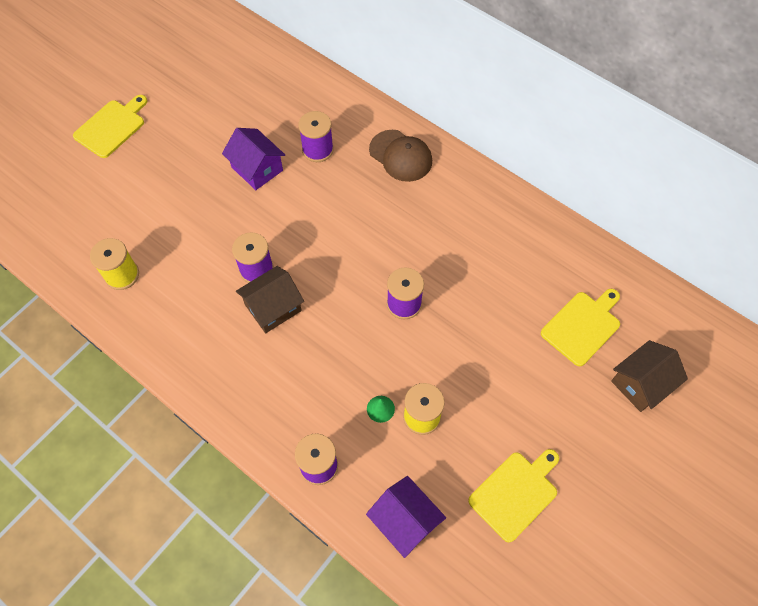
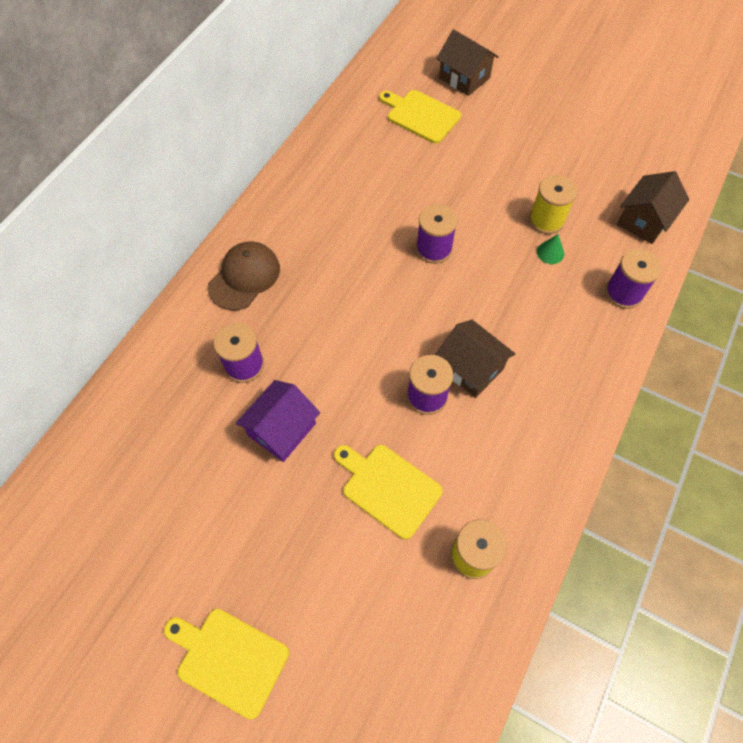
camera: 100 degrees left, 0 degrees up
purple house [366,476,446,558] -> brown house [617,171,689,244]
yellow cutting board [468,449,559,542] -> yellow cutting board moved to [334,445,443,540]

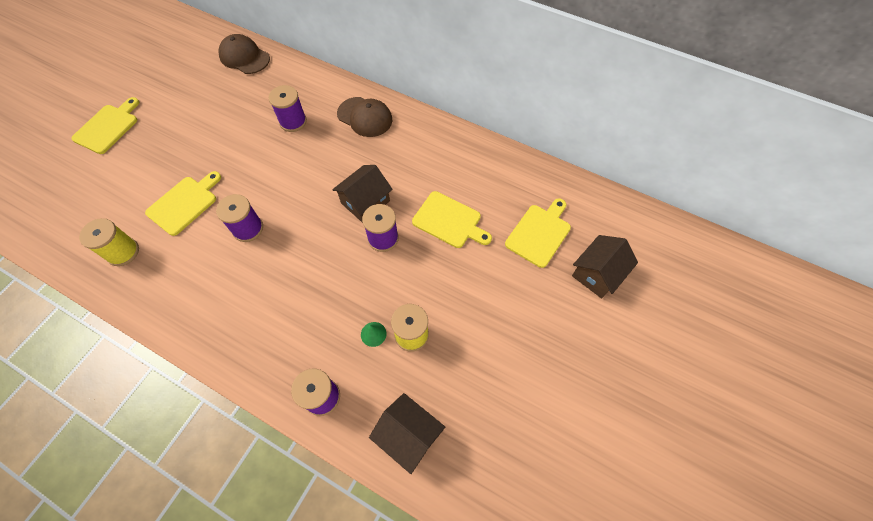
camera: 90 degrees right, 0 degrees up
purple house [236,380,320,462] -> none
brown house [435,320,515,398] -> brown house moved to [332,165,393,223]
none -> brown cap [219,34,270,74]
none -> yellow cutting board [412,191,492,248]

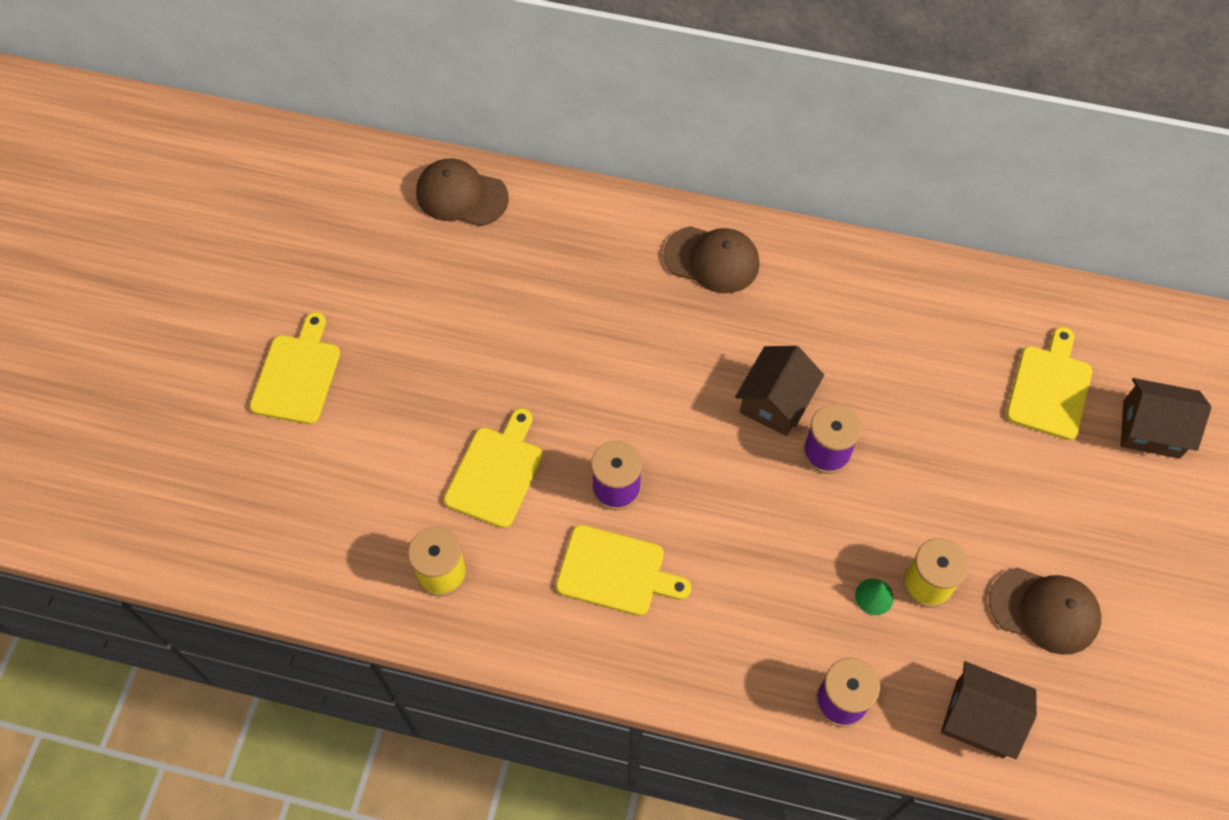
camera: 15 degrees left, 0 degrees up
purple spool [269,85,307,132] -> none
yellow cutting board [412,191,492,248] -> yellow cutting board moved to [556,525,691,616]
brown house [572,235,638,298] -> brown house turned 75 degrees clockwise [1121,378,1211,459]
none -> brown cap [989,568,1102,655]

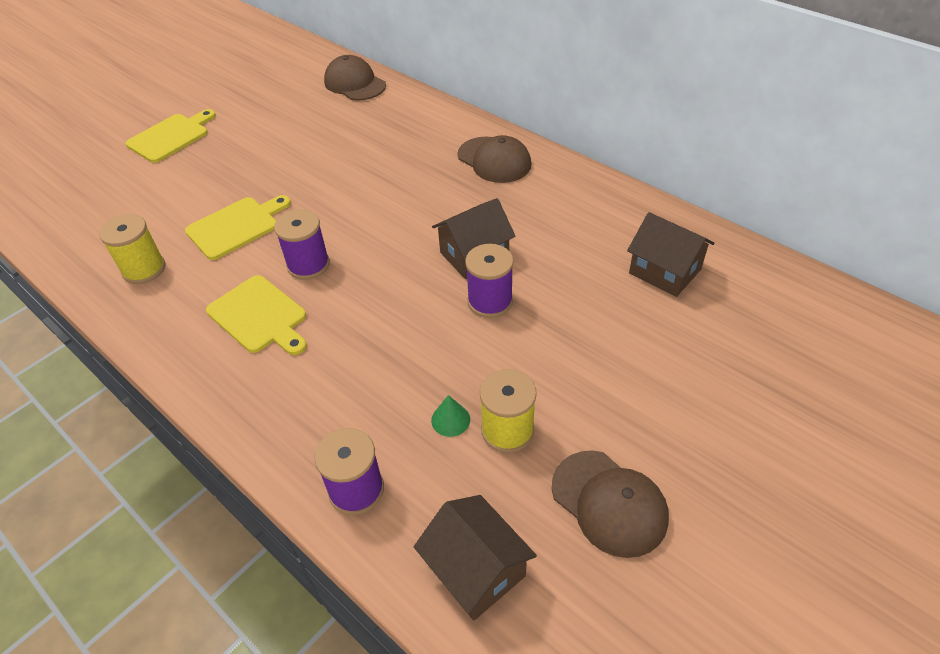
camera: 30 degrees right, 15 degrees down
yellow cutting board [1006,327,1092,440] -> none
brown house [1121,378,1211,459] -> brown house moved to [627,212,715,297]

